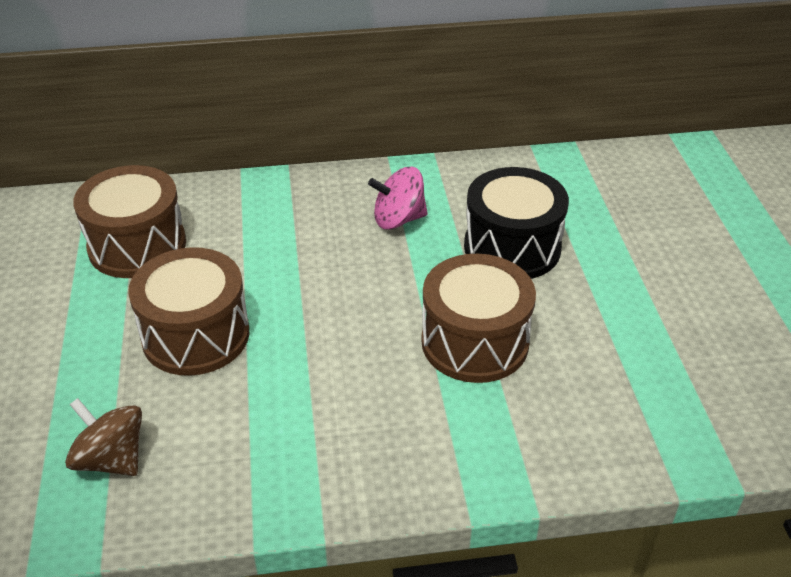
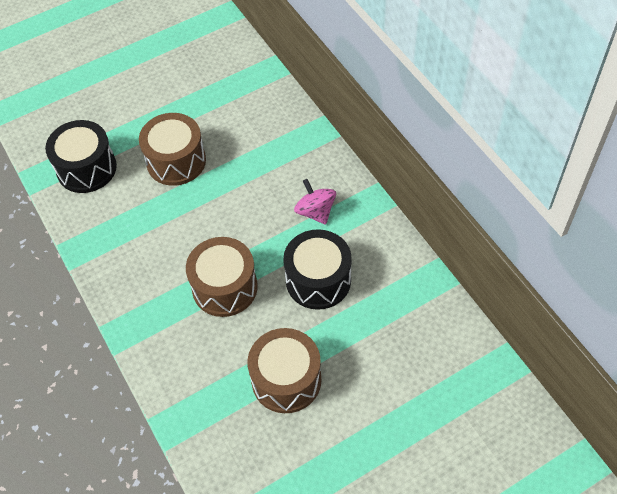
camera: 70 degrees right, 15 degrees up
brown spinning top [65,398,142,476] -> black drum [45,120,117,193]
brown drum [73,165,186,278] -> brown drum moved to [247,328,321,413]

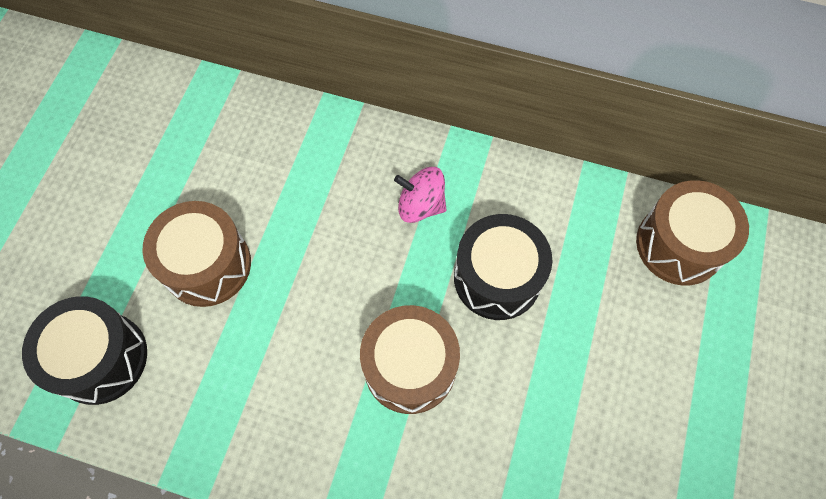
camera: 45 degrees left, 10 degrees up
brown drum [247,328,321,413] -> brown drum moved to [636,180,749,285]

